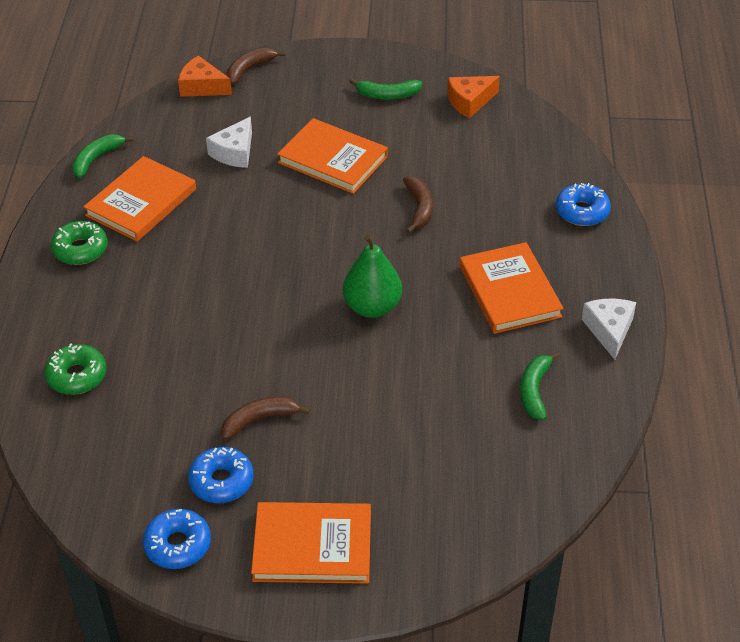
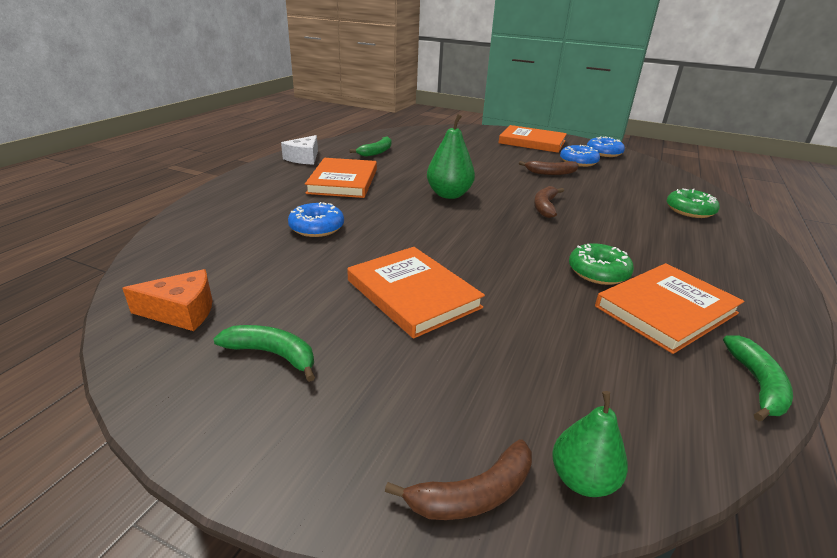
camera: 160 degrees left, 15 degrees down
green donut [51,221,108,265] -> green donut moved to [569,243,634,285]
green banana [72,134,134,178] -> green banana turned 45 degrees counterclockwise [723,335,793,421]
orange cheese [178,55,232,97] -> green pear [552,391,628,497]
white cheese [206,117,252,168] -> none
brown banana [403,176,433,233] -> brown banana moved to [534,186,564,218]
blue donut [556,183,611,226] -> blue donut moved to [288,202,344,237]

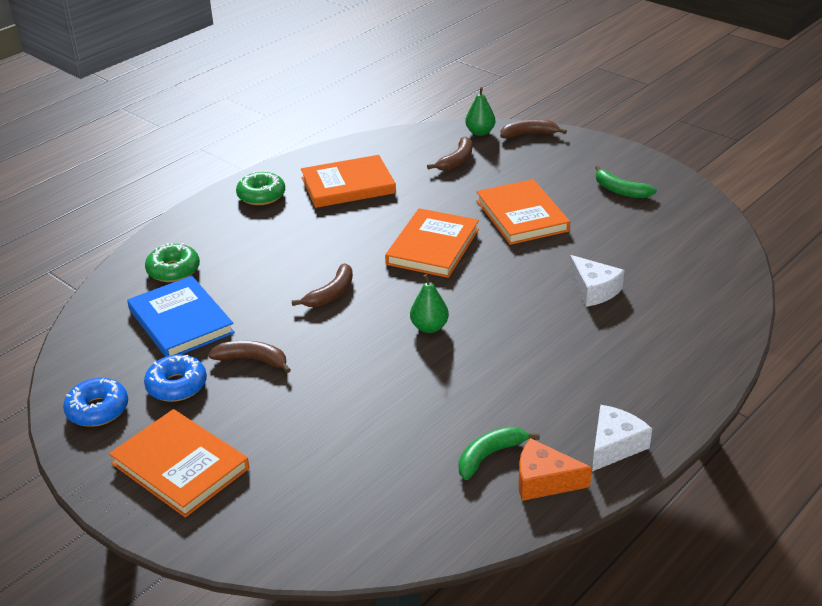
camera: 160 degrees left, 5 degrees up
orange cheese [122,269,212,331] -> orange cheese moved to [518,438,592,501]
blue donut [288,202,344,237] -> white cheese [569,255,625,307]
orange book [305,158,377,198] -> orange book moved to [385,208,479,278]
green pear [427,114,475,199] -> green pear [410,274,449,333], size x0.65
green donut [569,243,634,285] -> green donut moved to [236,171,285,205]
green banana [723,335,793,421] -> none
none -> blue book [127,276,235,357]
none -> brown banana [427,136,472,170]

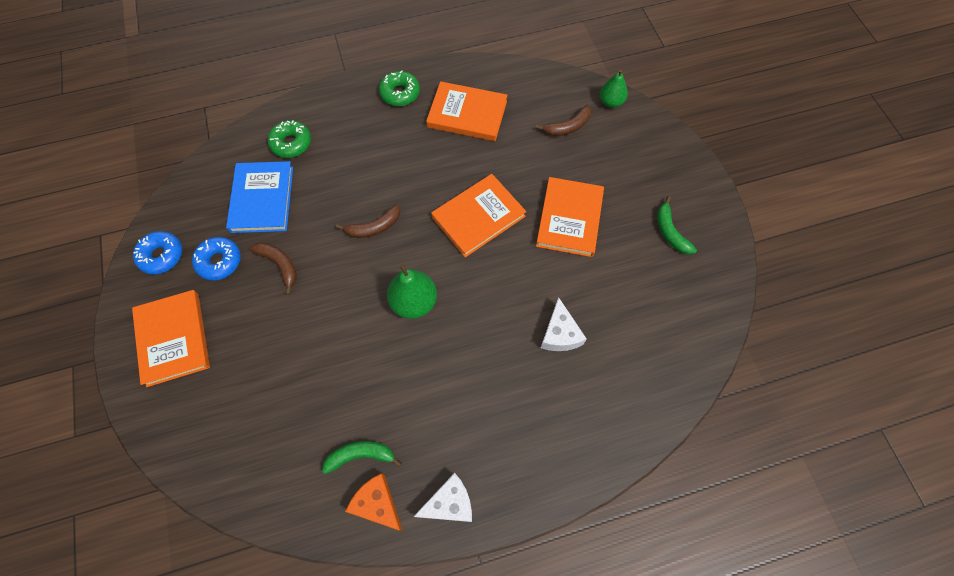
camera: 30 degrees right, 30 degrees up
green pear [410,274,449,333] -> green pear [387,264,437,319], size x1.53
brown banana [500,119,567,139] -> none

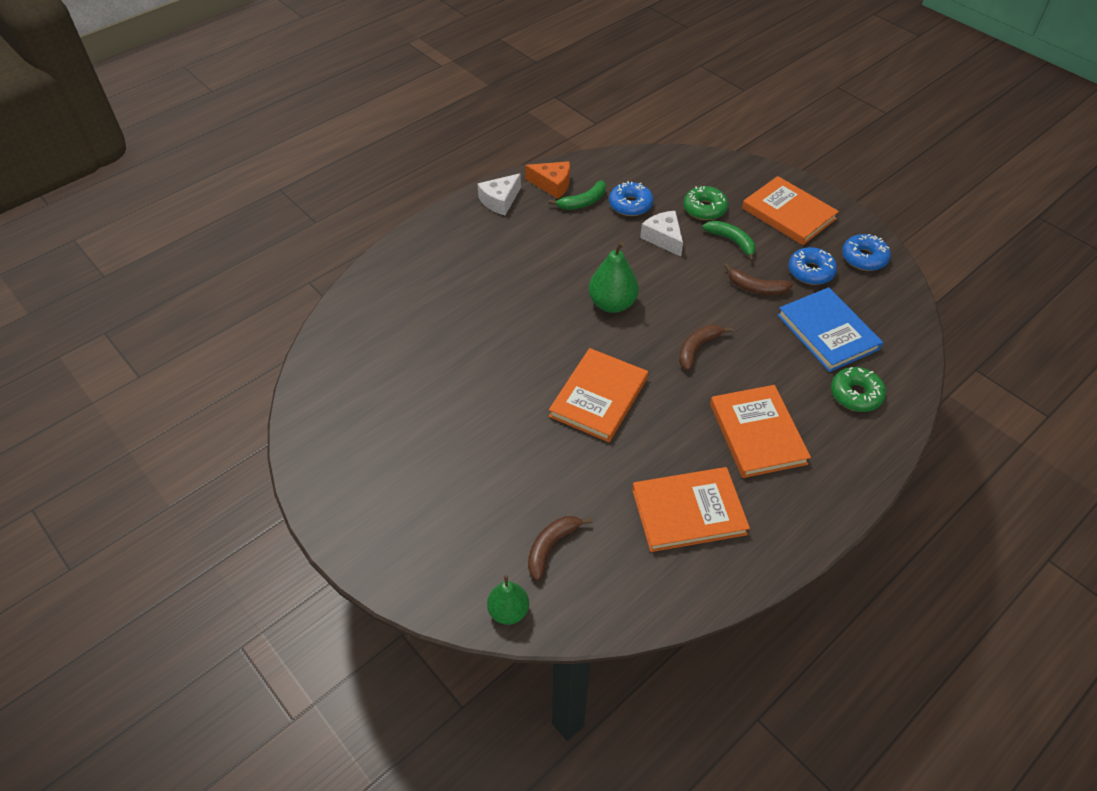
camera: 155 degrees right, 15 degrees down
green donut [379,70,420,106] -> green donut moved to [683,186,728,220]
orange book [536,177,604,257] -> orange book moved to [710,385,811,478]
white cheese [541,297,587,351] -> white cheese moved to [640,211,683,257]
green banana [657,196,697,255] -> green banana moved to [702,221,756,262]
none -> blue donut [609,181,653,216]

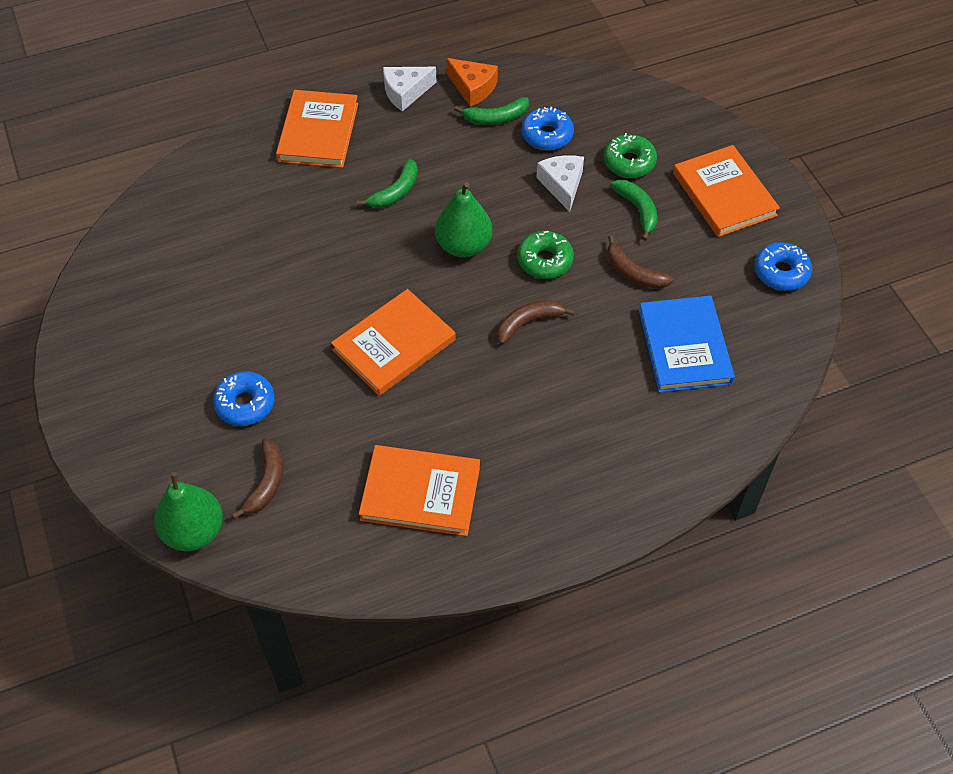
camera: 20 degrees right, 5 degrees up
green pear [487,575,529,625] -> green pear [155,472,223,551], size x1.53
brown banana [528,516,592,581] -> brown banana turned 135 degrees clockwise [232,438,283,519]
orange book [710,385,811,478] -> orange book moved to [276,90,358,168]
blue donut [788,247,837,285] -> blue donut moved to [213,371,275,426]
green donut [831,367,886,412] -> green donut moved to [517,231,574,279]
none -> green banana [357,158,418,208]

